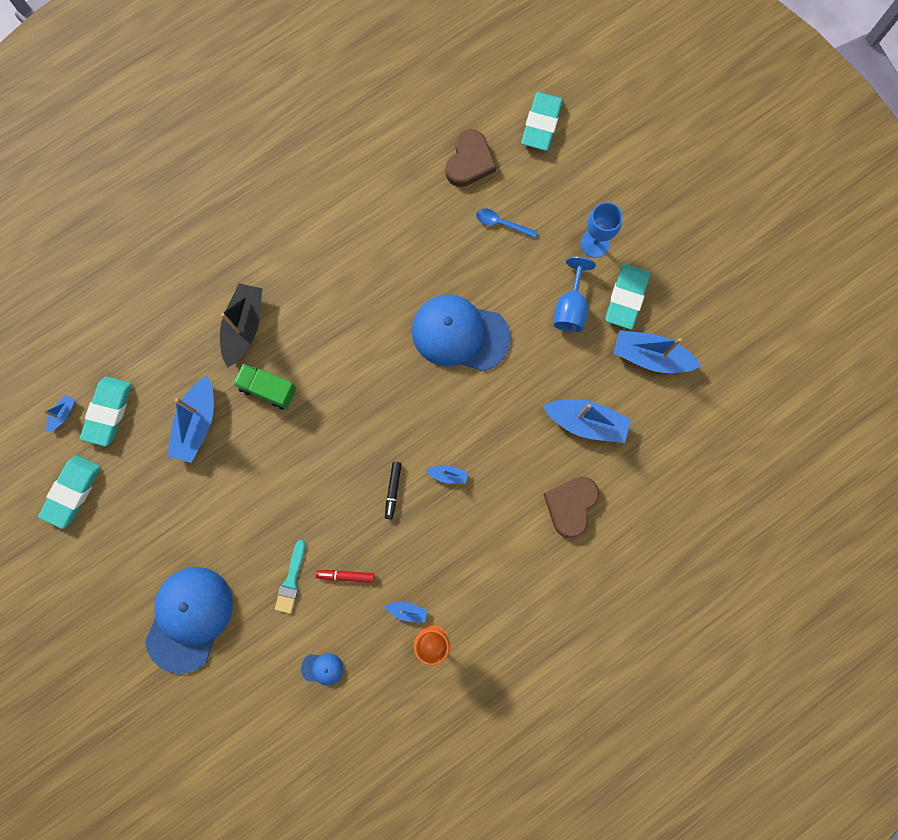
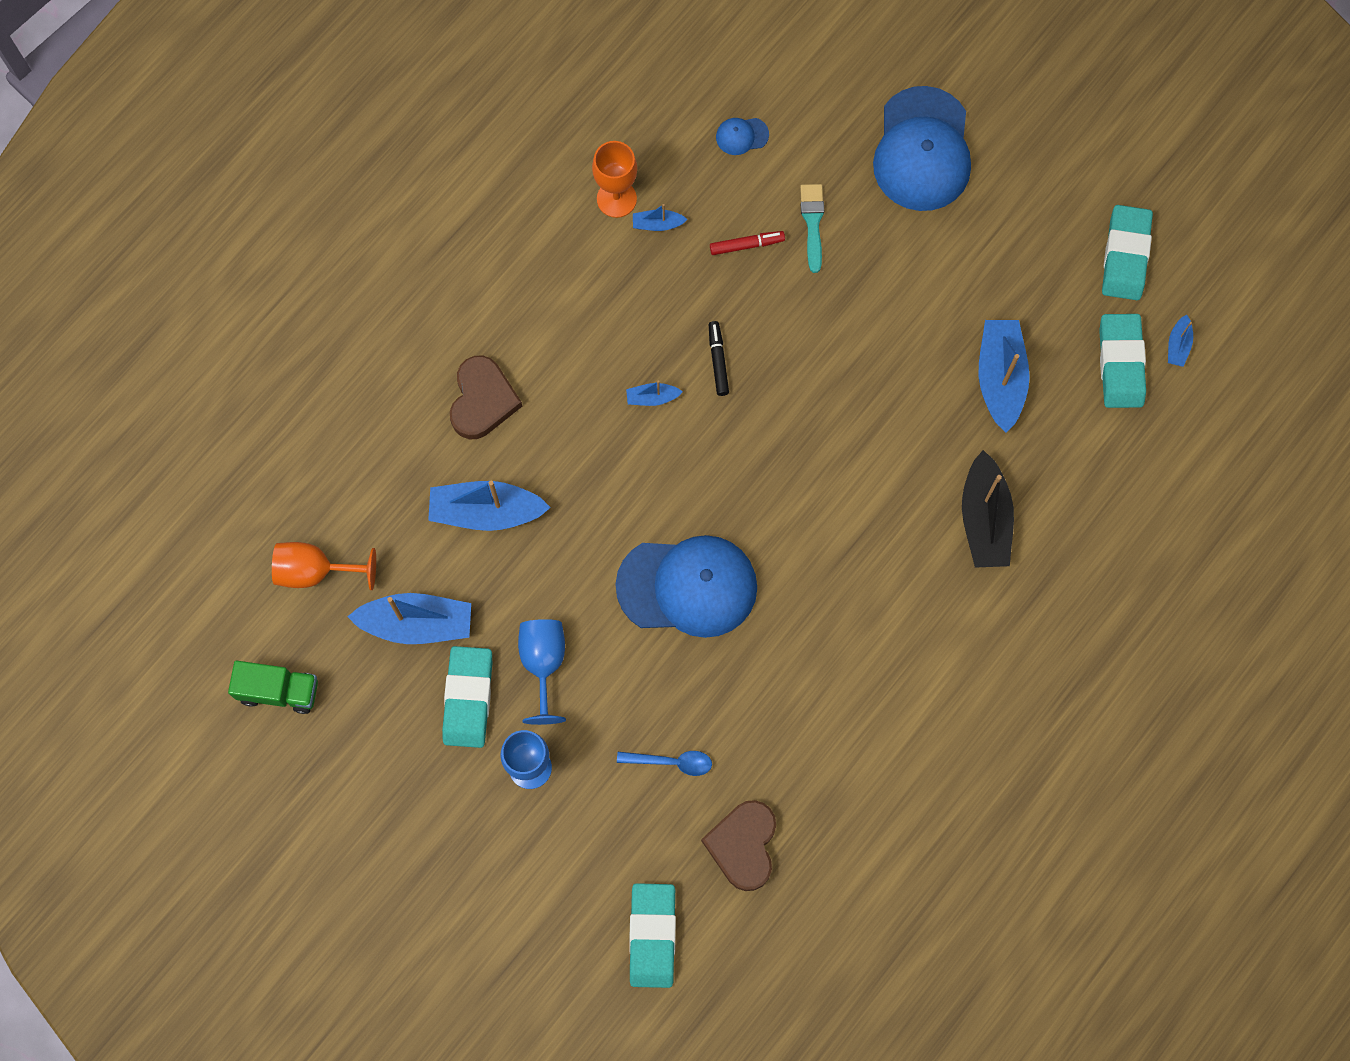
camera: 165 degrees right, 5 degrees down
green truck [233,364,296,410] -> green truck moved to [228,661,318,714]
none -> orange goblet [272,542,376,590]

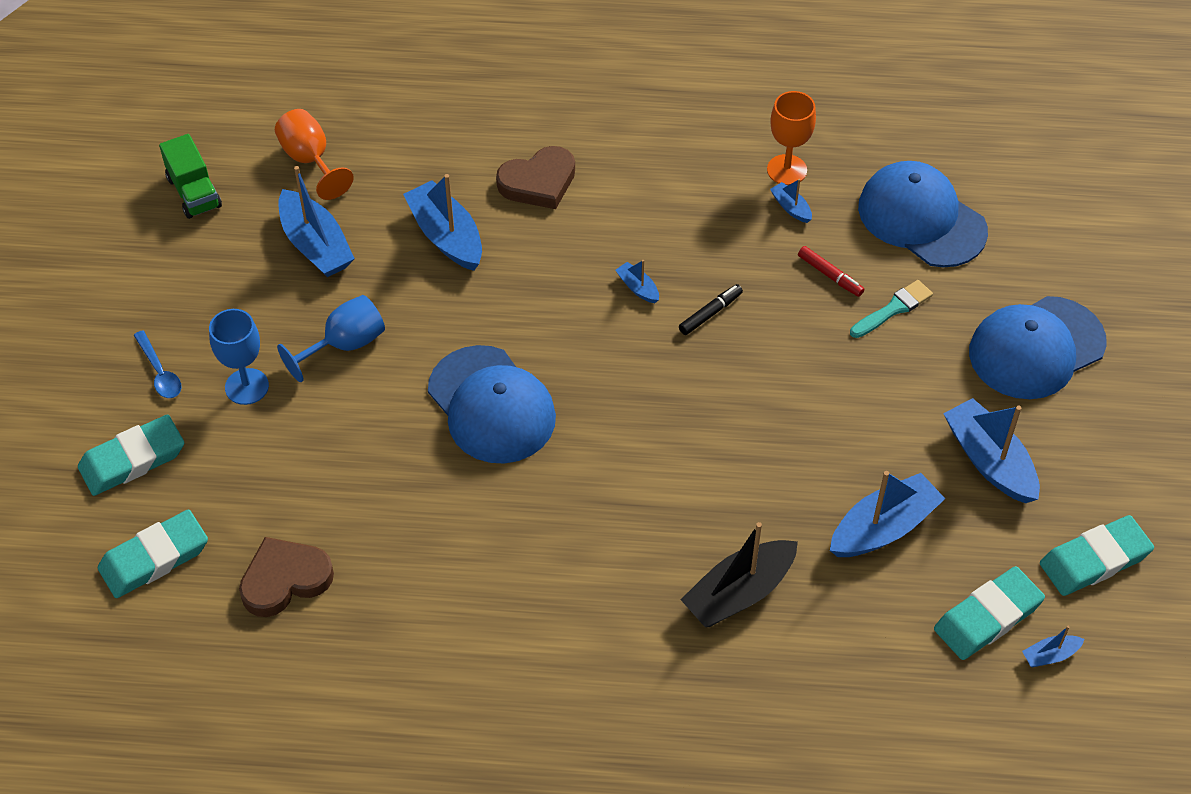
camera: 55 degrees right, 20 degrees down
turquoise eraser [442,646,492,748] -> turquoise eraser moved to [78,415,184,496]
blue spoon [617,751,712,776] -> blue spoon moved to [134,330,181,398]
blue cap [716,118,769,155] -> blue cap [858,161,988,267], size x2.50
none -> blue boat [943,398,1040,503]

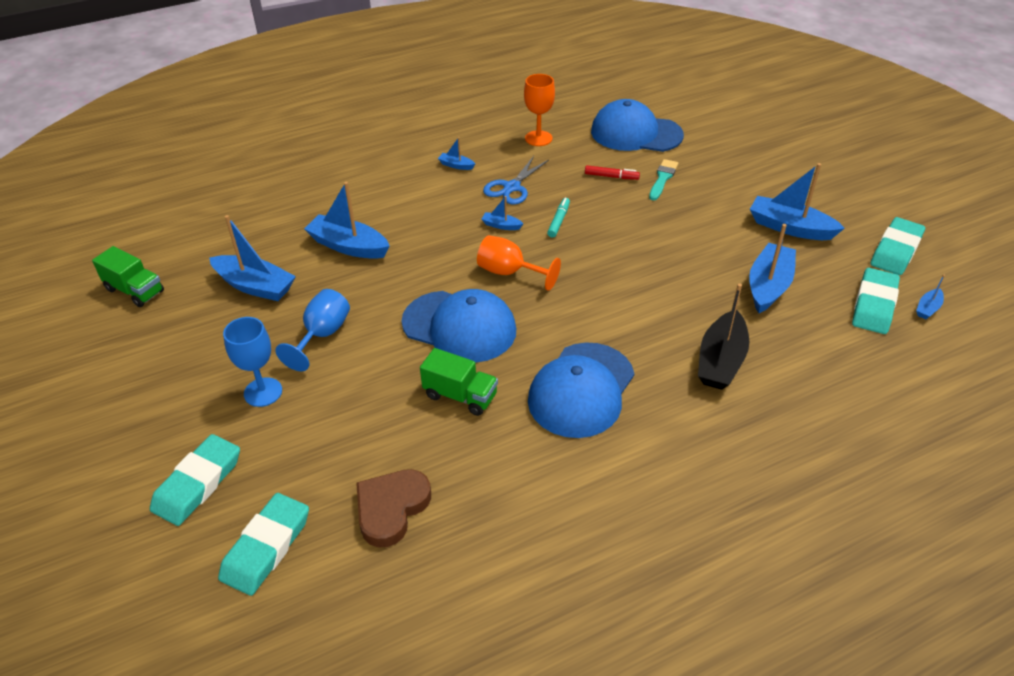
camera: 30 degrees left, 10 degrees down
blue spoon [134,330,181,398] -> none
orange goblet [275,109,354,200] -> orange goblet moved to [477,235,561,291]
brown heart [496,146,575,209] -> none
black marker [679,284,743,335] -> turquoise marker [547,198,570,238]
blue boat [770,179,812,223] -> blue boat moved to [438,137,475,170]
blue cap [969,296,1106,399] -> blue cap moved to [528,342,634,438]
none -> green truck [420,348,498,416]
none -> blue scissors [483,156,549,205]

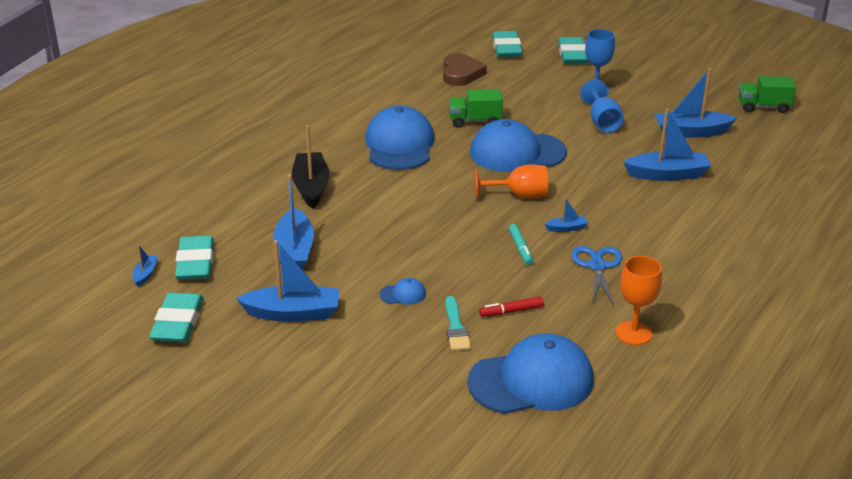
camera: 150 degrees right, 10 degrees down
blue boat [438,137,475,170] -> none
none -> blue cap [380,278,426,304]

